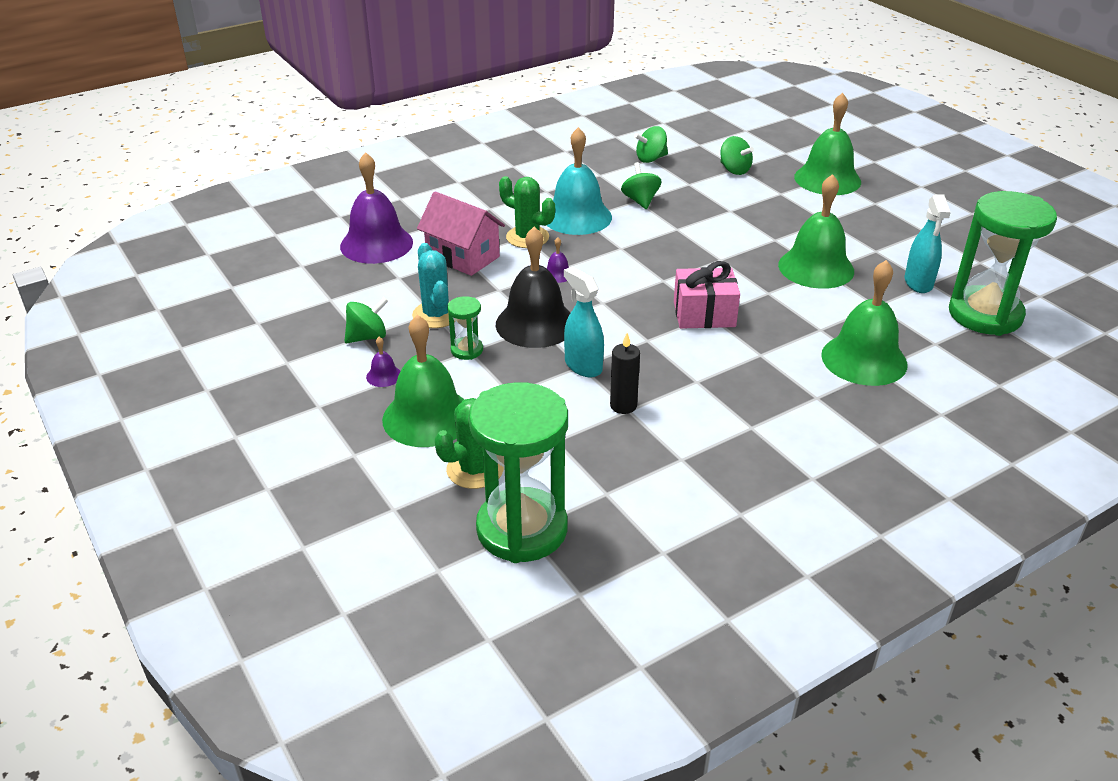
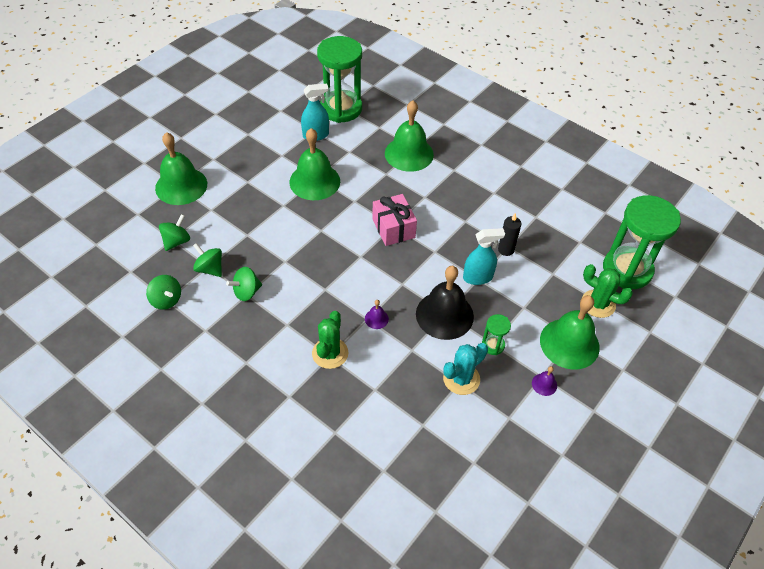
camera: 110 degrees left, 15 degrees up
purple bell [340,152,413,264] -> none
green spinning top [345,297,388,343] -> green spinning top moved to [193,243,222,277]
pink house [417,191,505,276] -> none
turquoise bell [546,127,612,235] -> none
turquoise spray bottle [564,266,604,377] -> turquoise spray bottle turned 135 degrees counterclockwise [463,228,505,285]

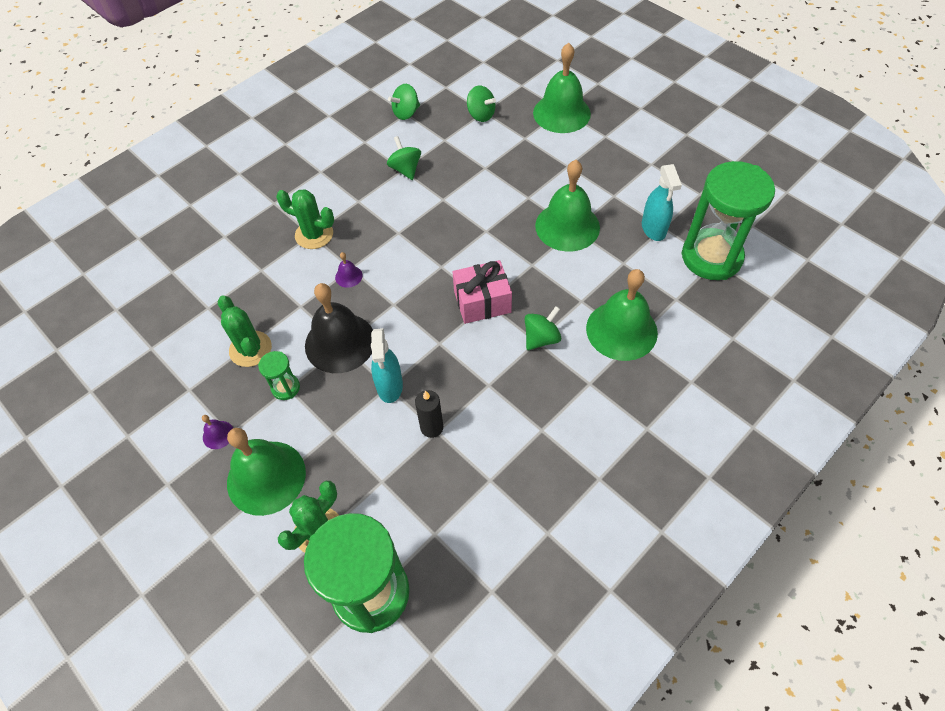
camera: 100 degrees right, 5 degrees up
green spinning top [193,243,222,277] -> green spinning top moved to [524,306,561,350]
turquoise cactus [443,343,488,395] -> green cactus [218,296,272,367]

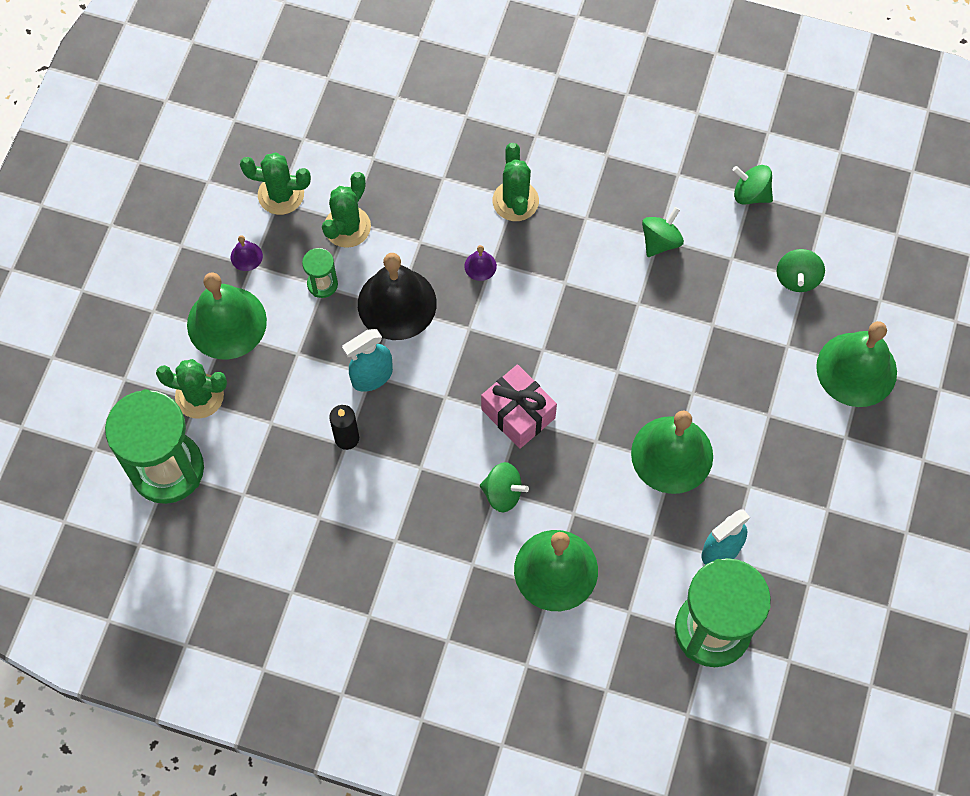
camera: 60 degrees right, 10 degrees up
none -> green cactus [240,153,311,215]

